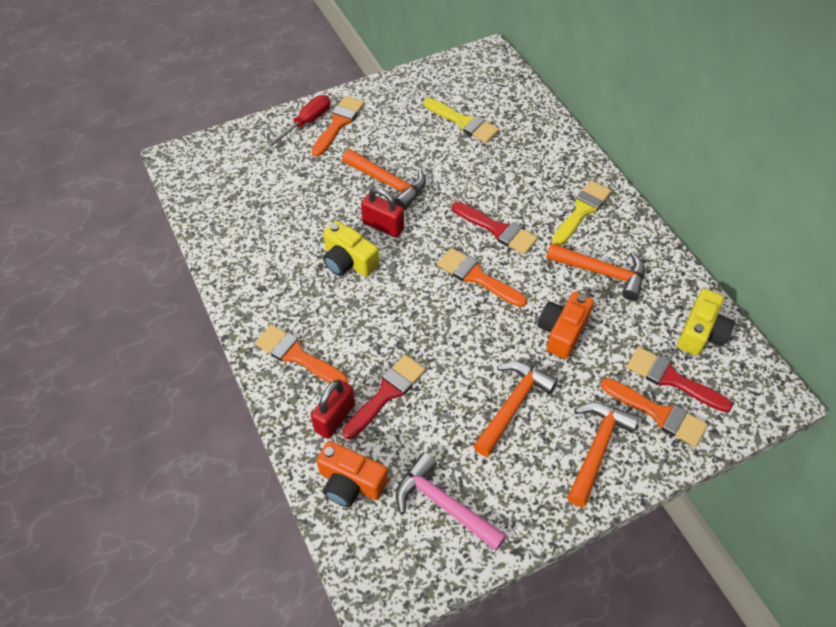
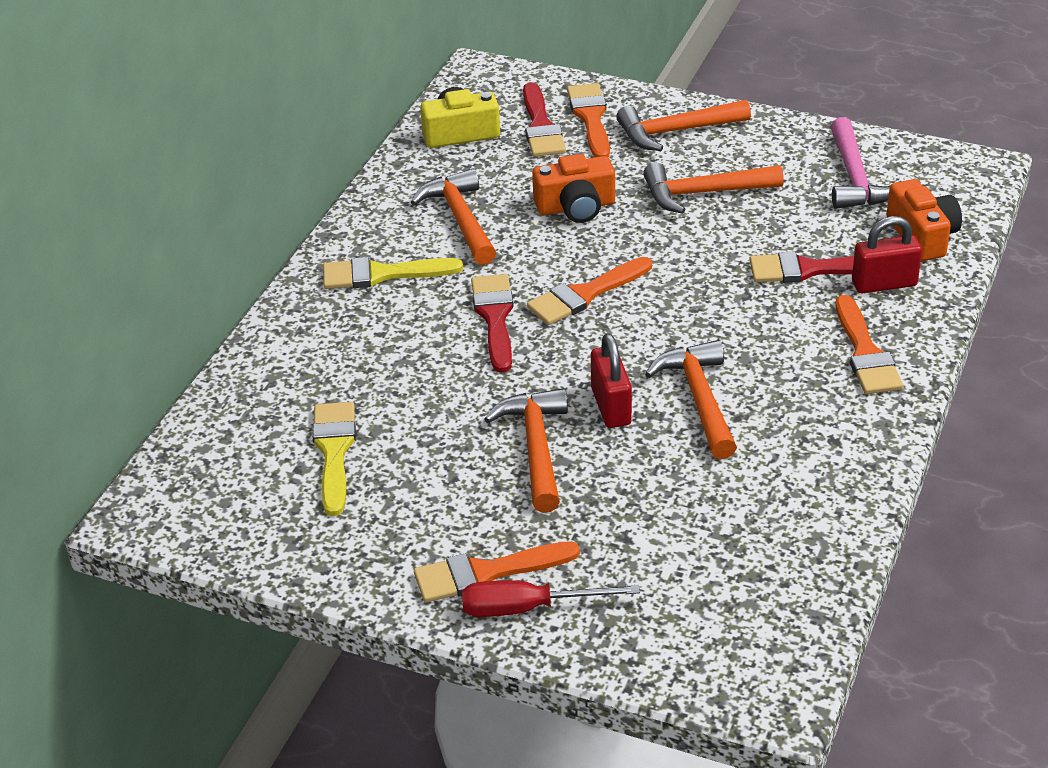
camera: 130 degrees left, 15 degrees down
yellow camera [323,221,379,277] -> orange hammer [645,340,737,459]
orange brush [437,248,527,307] -> orange brush turned 60 degrees clockwise [527,257,652,325]

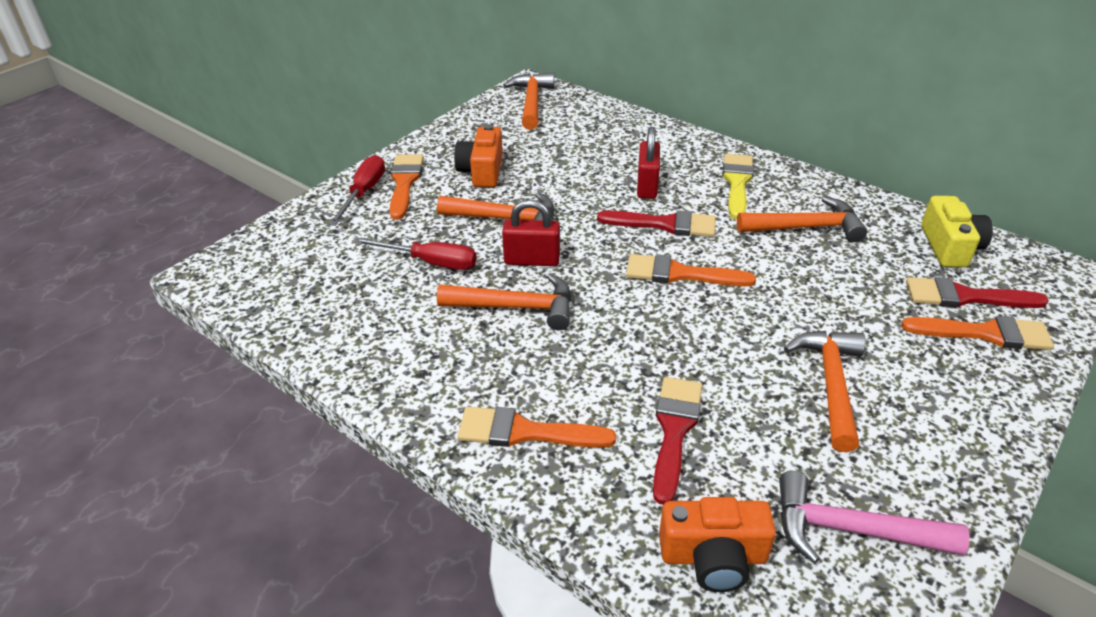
camera: 105 degrees right, 0 degrees up
yellow brush [312,402,356,516] -> none
orange brush [527,257,652,325] -> orange brush turned 60 degrees counterclockwise [626,254,756,286]
orange camera [532,154,615,223] -> orange camera moved to [454,124,503,187]
orange hammer [616,99,751,151] -> orange hammer moved to [503,73,554,130]
red padlock [852,216,922,293] -> red padlock moved to [637,127,660,199]
none -> red screwdriver [353,237,477,270]

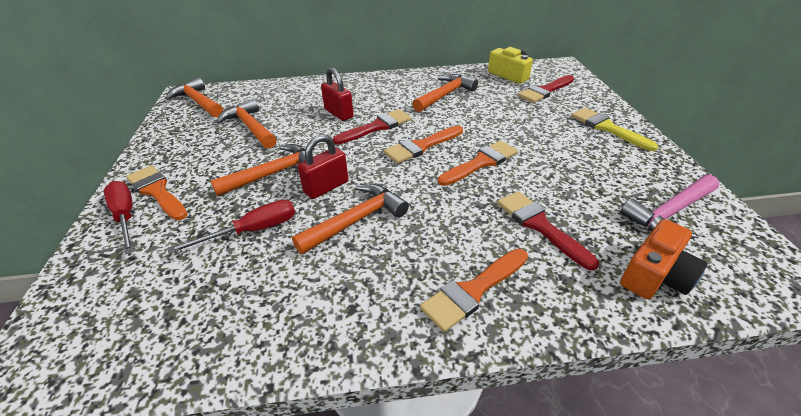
camera: 45 degrees left, 0 degrees up
orange camera [454,124,503,187] -> none
yellow brush [722,154,754,220] -> yellow brush moved to [571,108,658,151]
orange hammer [784,331,866,452] -> orange hammer moved to [216,99,276,149]
orange brush [901,316,1054,350] -> orange brush moved to [438,140,518,186]

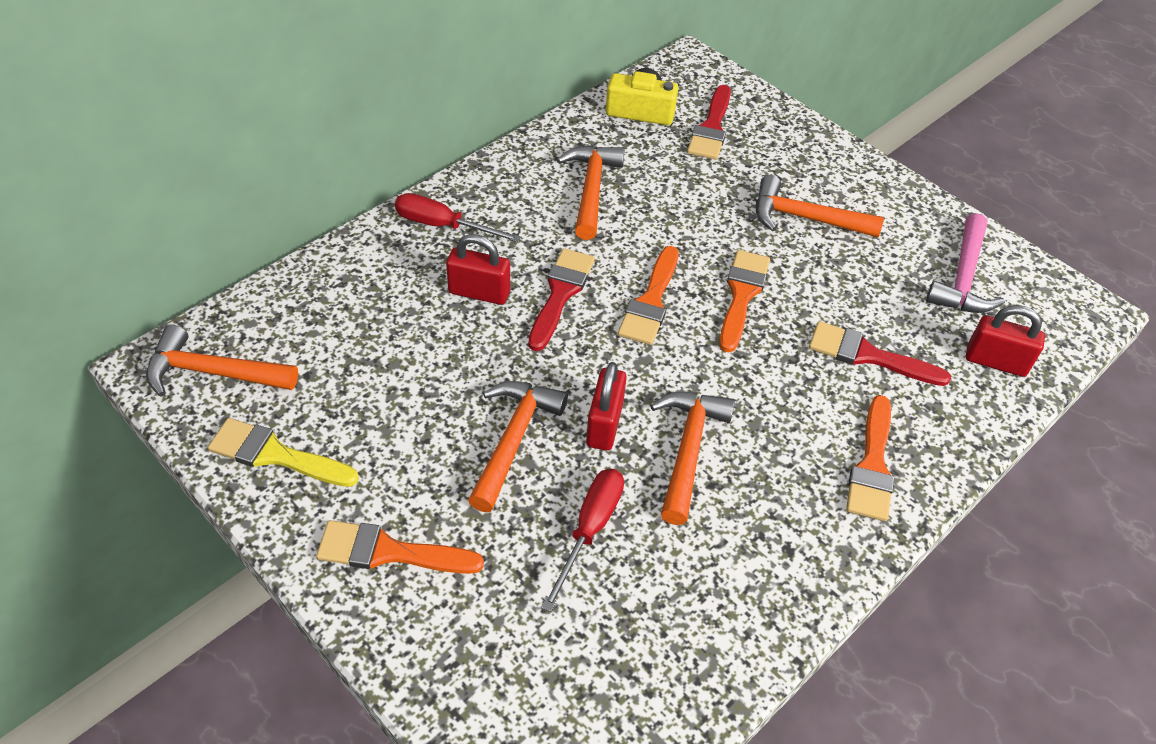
camera: 40 degrees left, 10 degrees up
red screwdriver [104,181,134,255] -> red screwdriver moved to [395,193,522,243]
orange hammer [216,99,276,149] -> orange hammer moved to [756,175,884,237]
yellow brush [571,108,658,151] -> yellow brush moved to [208,418,359,487]
orange camera [620,219,707,299] -> red padlock [966,305,1045,377]

